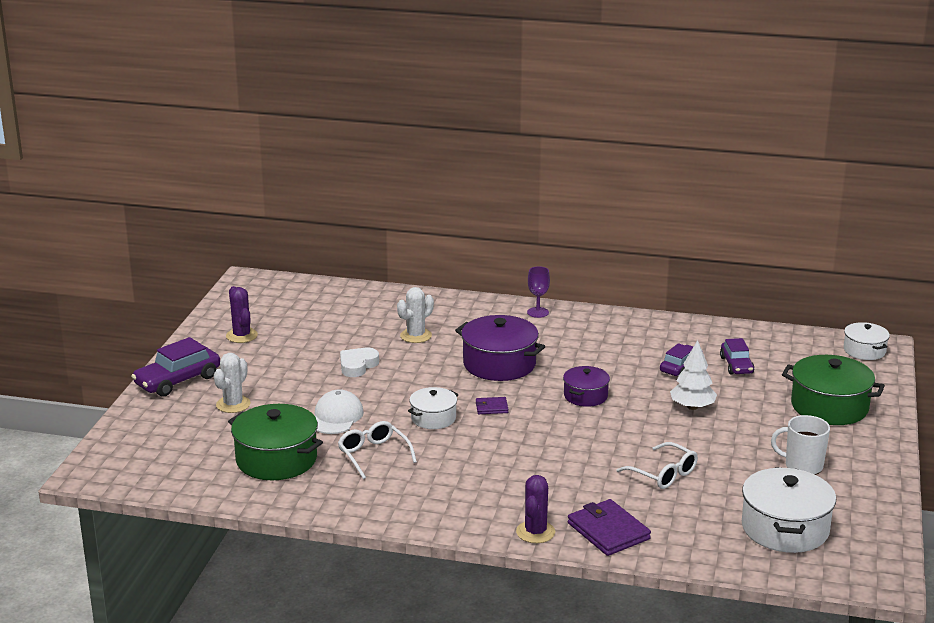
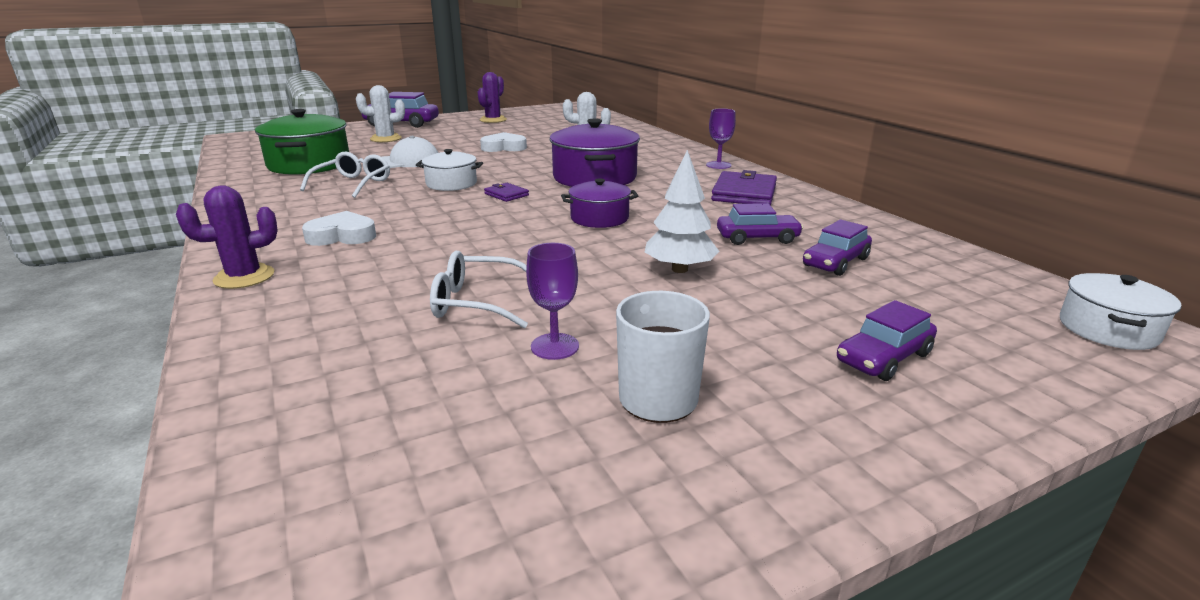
camera: 50 degrees right, 0 degrees up
purple wallet [568,499,651,556] -> purple wallet moved to [711,170,777,205]
white glasses [617,442,698,489] -> white glasses turned 90 degrees clockwise [430,251,528,328]
white pot [742,467,836,553] -> none
green pot [782,355,885,425] -> purple car [837,300,937,381]
none -> white heart [302,211,376,246]
none -> purple goblet [526,243,579,360]

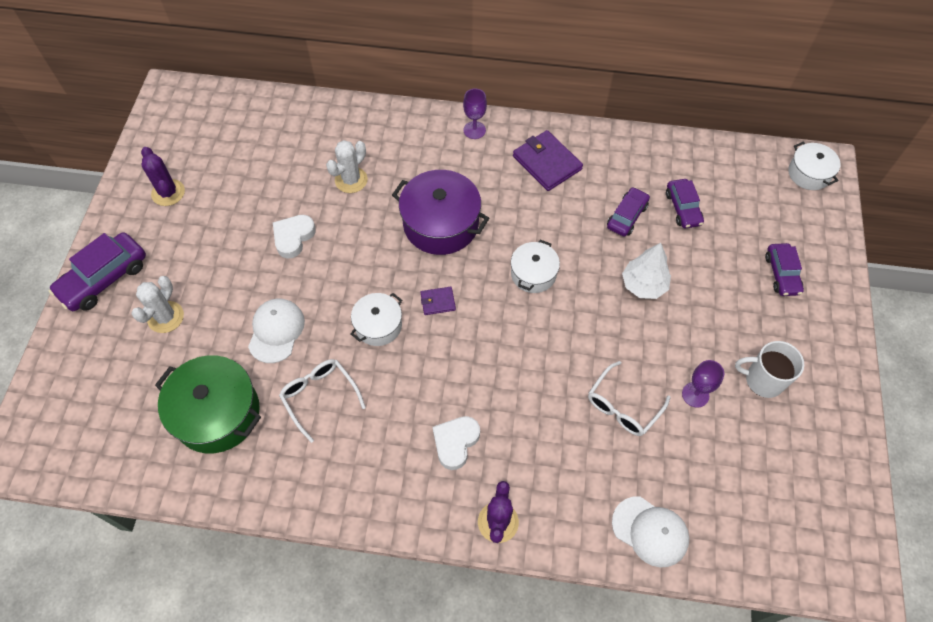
camera: 55 degrees left, 35 degrees up
purple pot [561,178,638,228] -> white pot [511,240,560,293]
none -> white cap [612,496,689,567]

